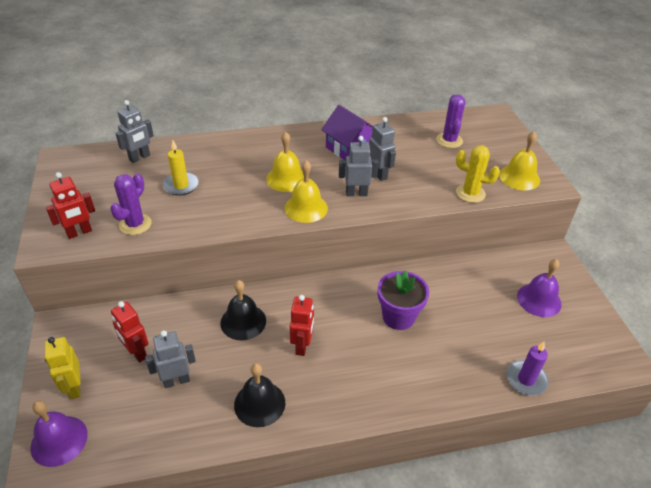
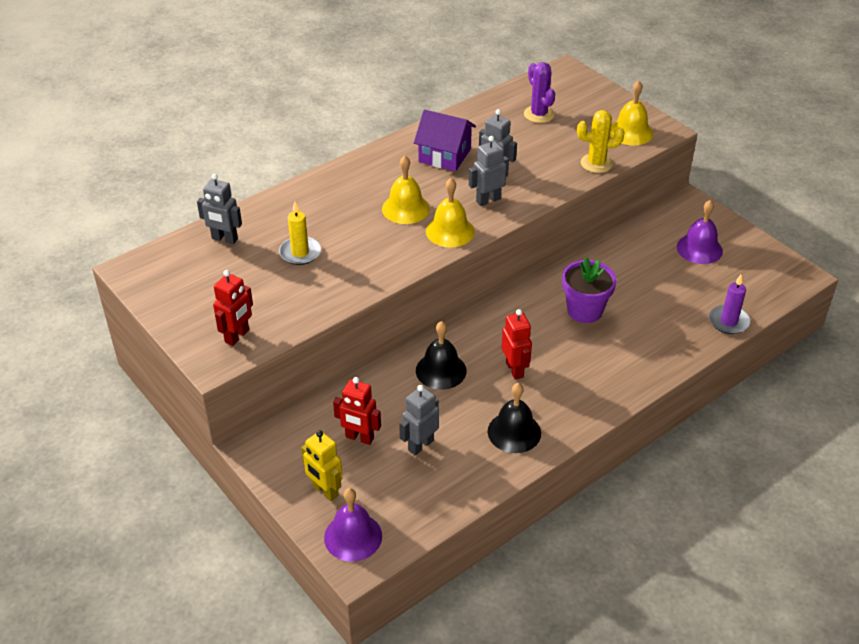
camera: 25 degrees left, 0 degrees up
purple cactus [110,173,152,235] -> none
grey robot [116,100,154,163] -> grey robot turned 90 degrees clockwise [197,174,242,244]

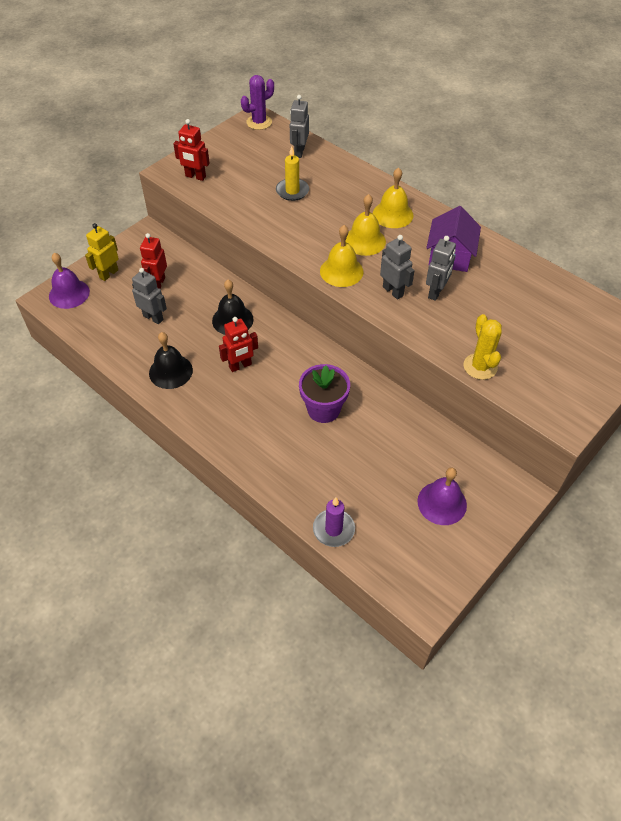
camera: 80 degrees right, 10 degrees up
purple cactus [524,62,555,123] -> purple cactus moved to [241,75,274,130]
yellow bell [610,80,653,145] -> yellow bell moved to [373,167,414,228]

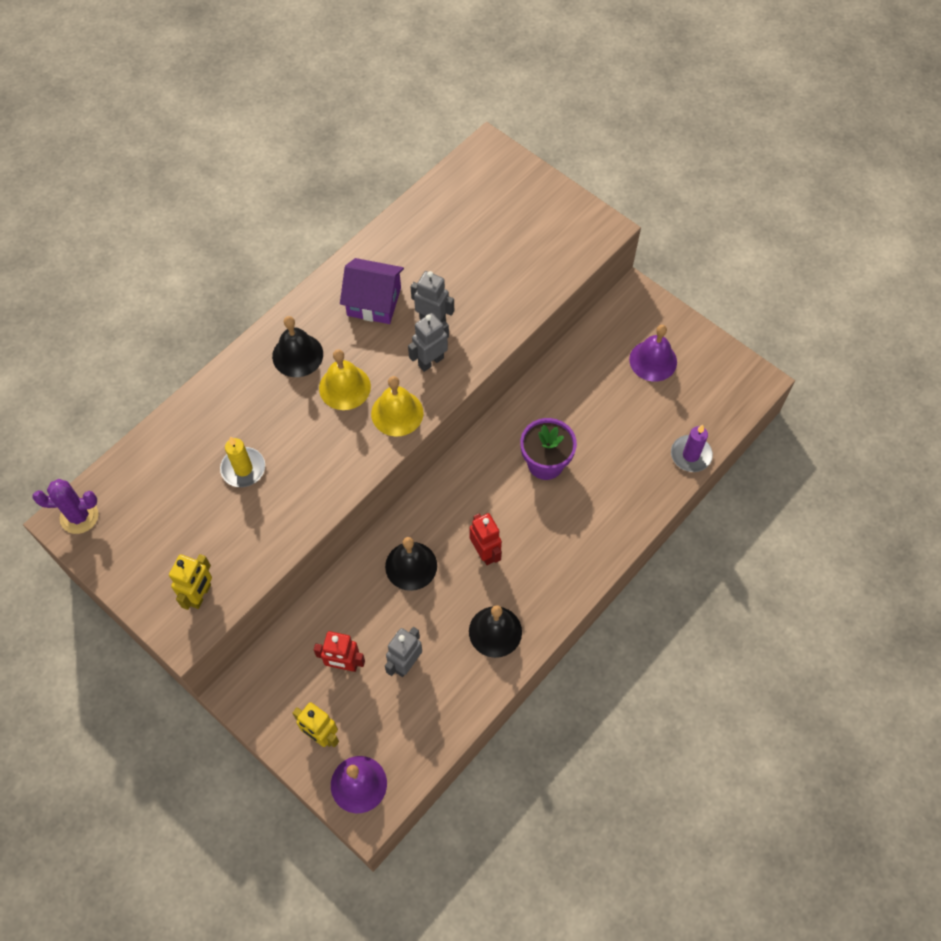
camera: 90 degrees left, 10 degrees up
red robot [173,119,210,181] -> yellow robot [169,554,212,610]
purple cactus [241,75,274,130] -> purple cactus turned 60 degrees counterclockwise [32,479,99,534]
grey robot [290,95,309,158] -> none
yellow bell [373,167,414,228] -> black bell [272,316,323,377]
yellow cactus [464,314,502,380] -> none

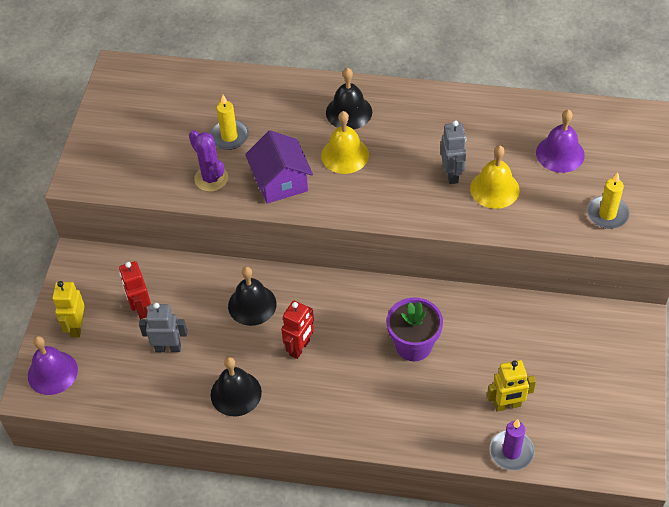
camera: 60 degrees right, 10 degrees down
purple cactus [32,479,99,534] -> purple cactus moved to [189,130,228,192]
yellow robot [169,554,212,610] -> yellow robot moved to [487,360,536,411]
purple house [340,258,404,324] -> purple house moved to [245,130,313,204]
yellow bell [371,376,423,436] -> yellow bell moved to [470,145,519,209]
grey robot [408,313,449,372] -> none
purple bell [629,325,677,382] -> purple bell moved to [536,110,585,173]
none -> yellow candle [587,173,630,229]

